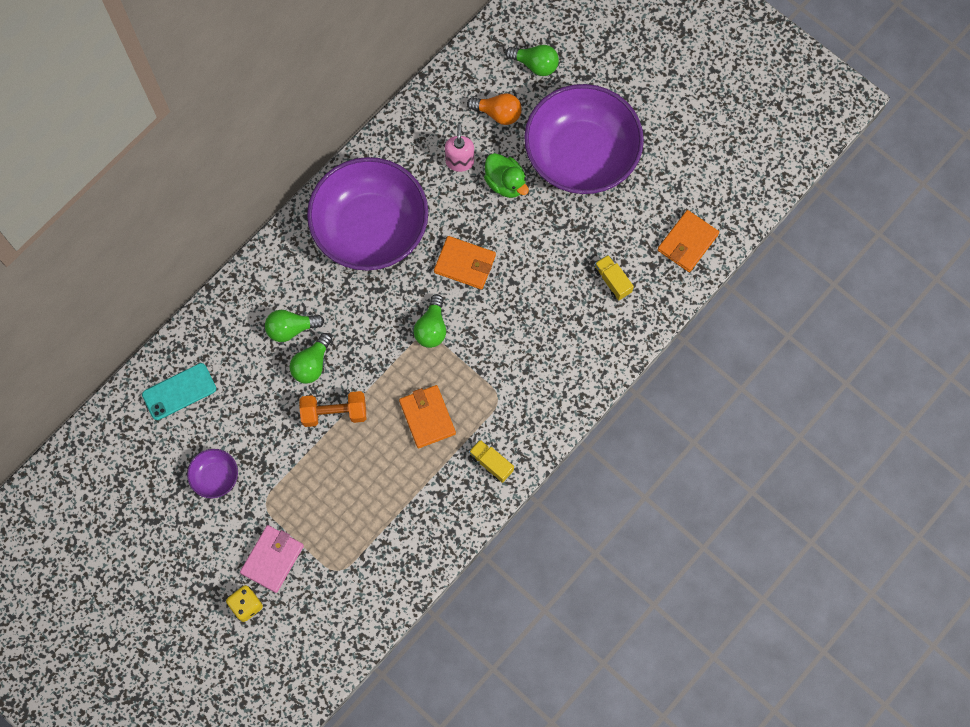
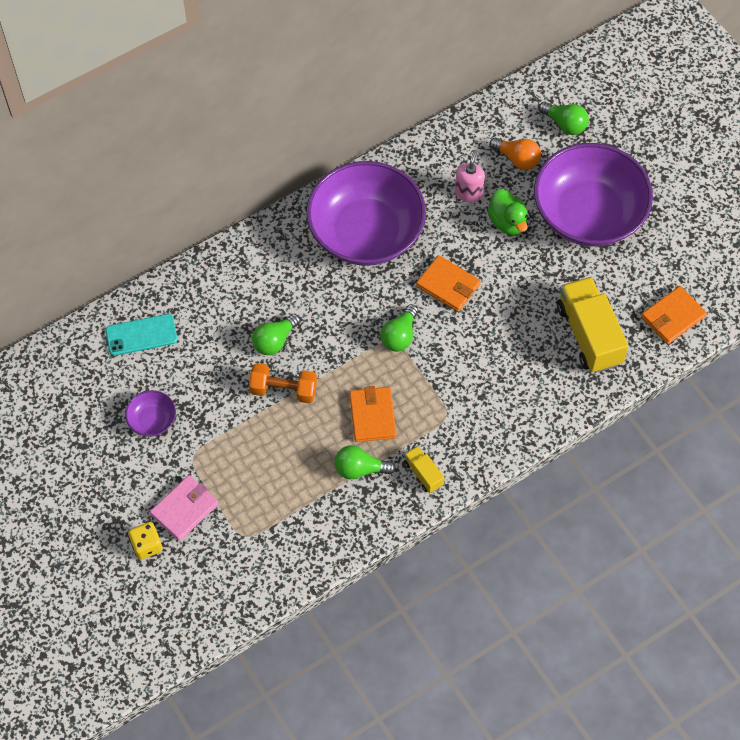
camera: 15 degrees right, 10 degrees down
green light bulb [265,310,324,342] -> green light bulb moved to [334,445,396,479]
yellow truck [594,255,634,300] -> yellow truck [557,277,629,373], size x2.07

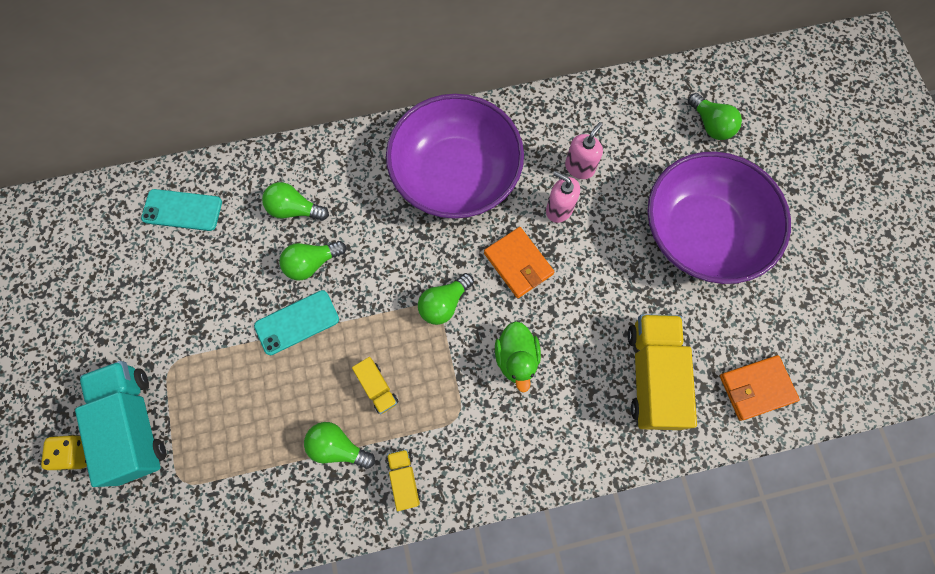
camera: 20 degrees right, 10 degrees up
purple bowl [125,390,176,436] -> none
pink wallet [150,475,219,541] -> turquoise truck [75,361,166,487]
orange dumbbell [249,363,317,403] -> turquoise phone [254,290,339,355]
orange wallet [349,386,396,442] -> yellow truck [352,357,399,414]
green duck [488,189,528,236] -> green duck moved to [495,321,541,392]
orange light bulb [489,138,541,170] -> none
none -> green light bulb [262,182,329,221]
none -> pink soap dispenser [546,171,580,223]

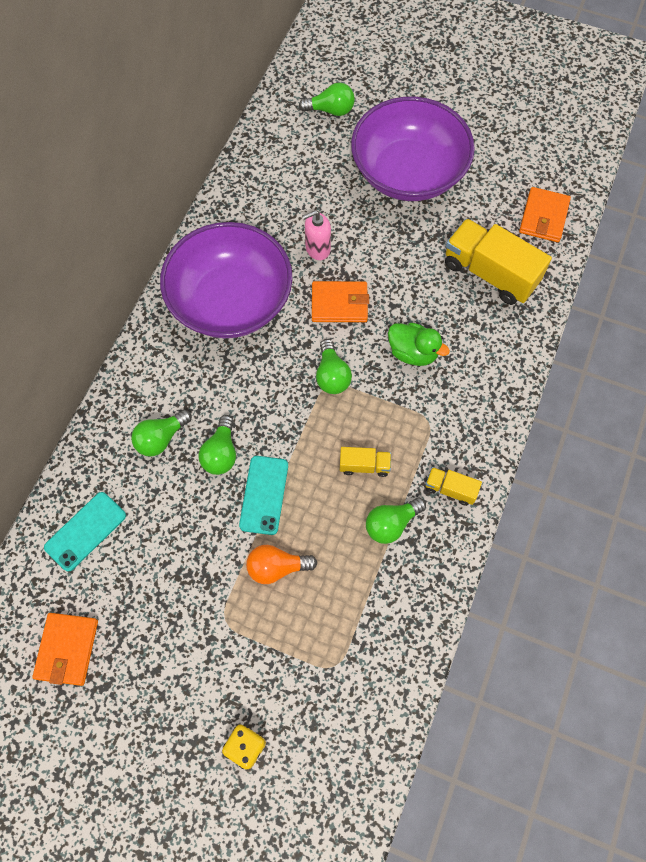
camera: 55 degrees left, 5 degrees down
turquoise truck [75,361,166,487] -> none
pink soap dispenser [565,122,603,179] -> none
none -> orange wallet [32,613,98,686]
none -> orange light bulb [246,545,317,584]

